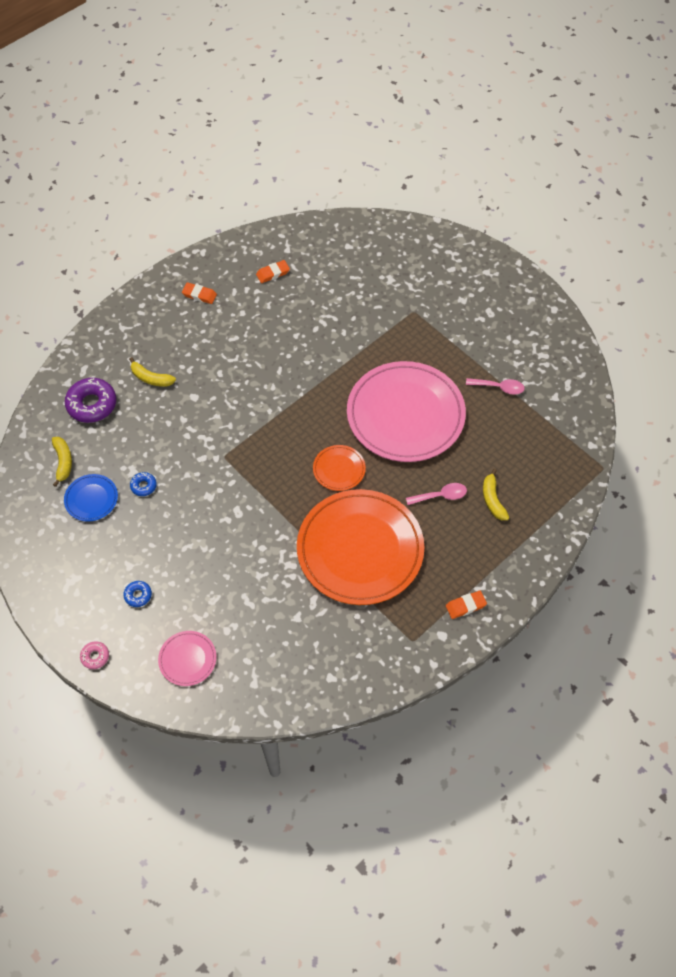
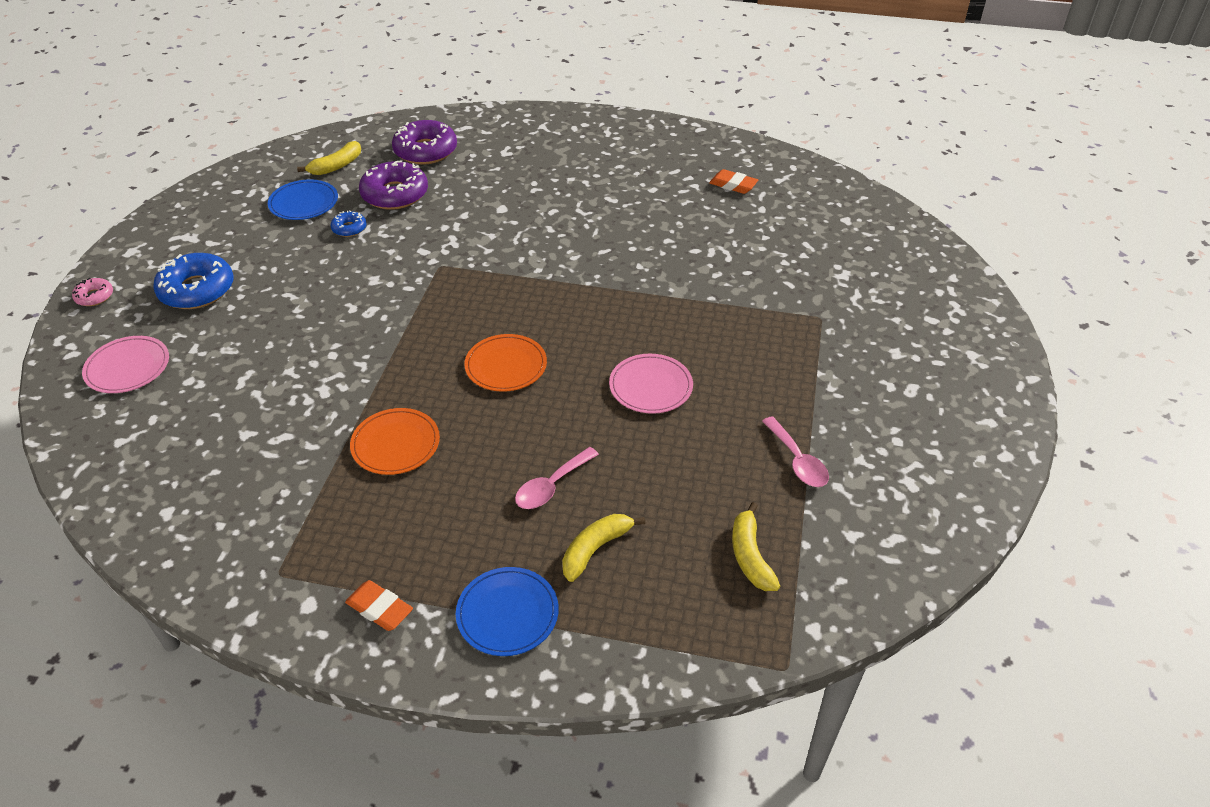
camera: 55 degrees right, 15 degrees down
blue donut [123,581,152,607] -> blue donut [153,253,233,309], size x2.01
yellow banana [129,357,176,387] -> yellow banana moved to [732,502,780,591]
orange eraser [182,282,217,304] -> none
orange plate [297,489,424,605] -> orange plate [350,408,440,475], size x0.43
pink plate [347,361,466,462] -> pink plate [609,354,693,414], size x0.43
pink spoon [406,483,467,505] -> pink spoon turned 90 degrees clockwise [515,447,599,509]
none -> purple donut [359,160,428,210]
none -> blue plate [456,567,559,656]

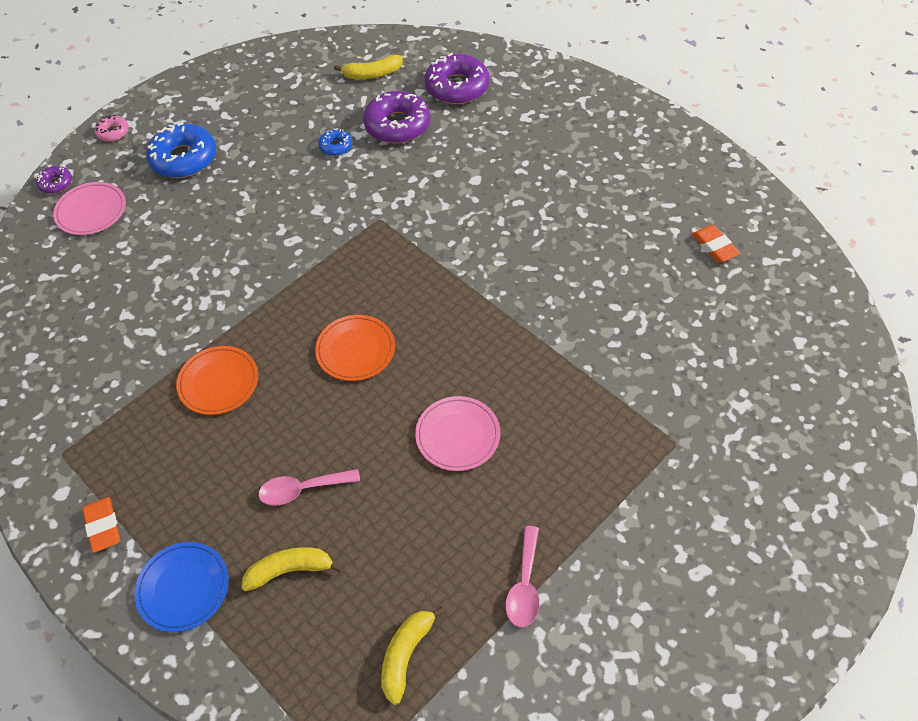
camera: 35 degrees right, 10 degrees up
blue plate [268,179,338,220] -> none
none -> purple donut [36,166,72,194]

